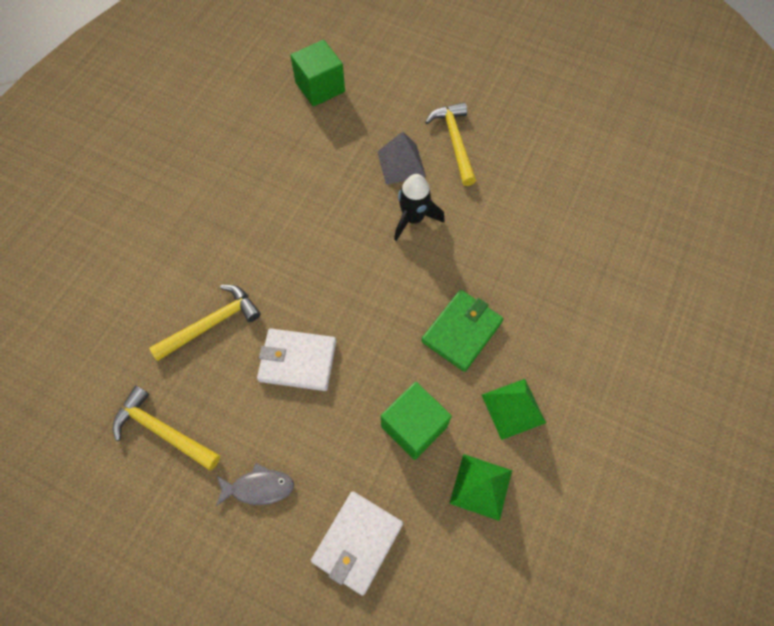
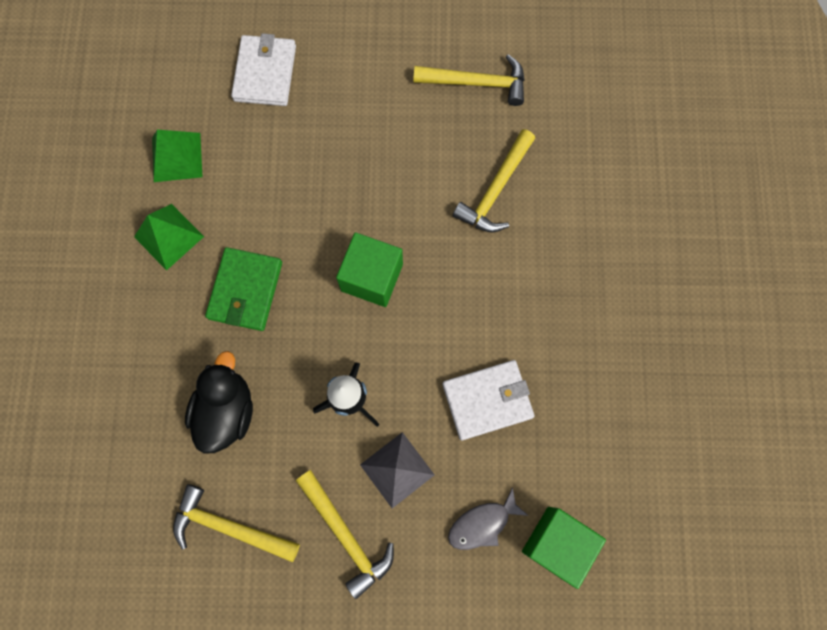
camera: 155 degrees right, 10 degrees up
grey fish [216,463,294,506] -> grey fish moved to [448,487,529,550]
white wallet [257,328,336,391] -> white wallet moved to [442,360,535,440]
green cube [381,382,452,460] -> green cube moved to [336,232,403,307]
none -> yellow hammer [173,484,300,562]
none -> black duck [185,351,253,454]

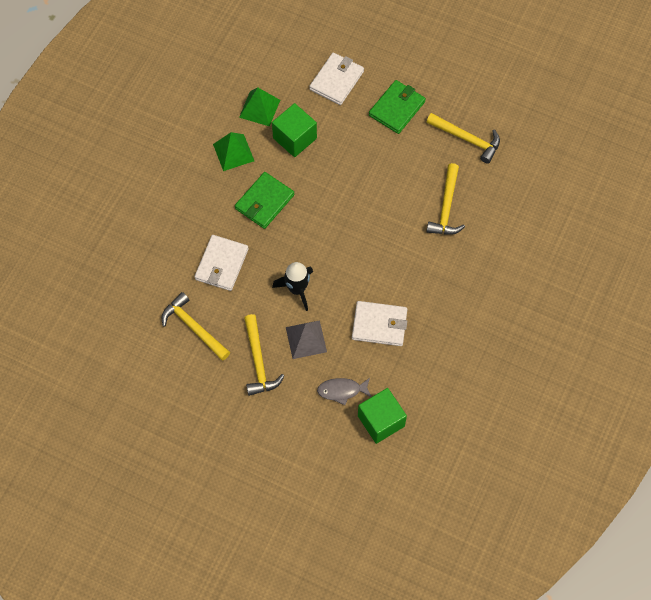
camera: 25 degrees right, 10 degrees down
black duck [185,351,253,454] -> white wallet [194,235,249,291]
green cube [336,232,403,307] -> green cube moved to [272,103,317,157]
yellow hammer [453,129,535,232] -> yellow hammer turned 45 degrees counterclockwise [426,163,465,235]
none -> green wallet [369,80,426,134]

